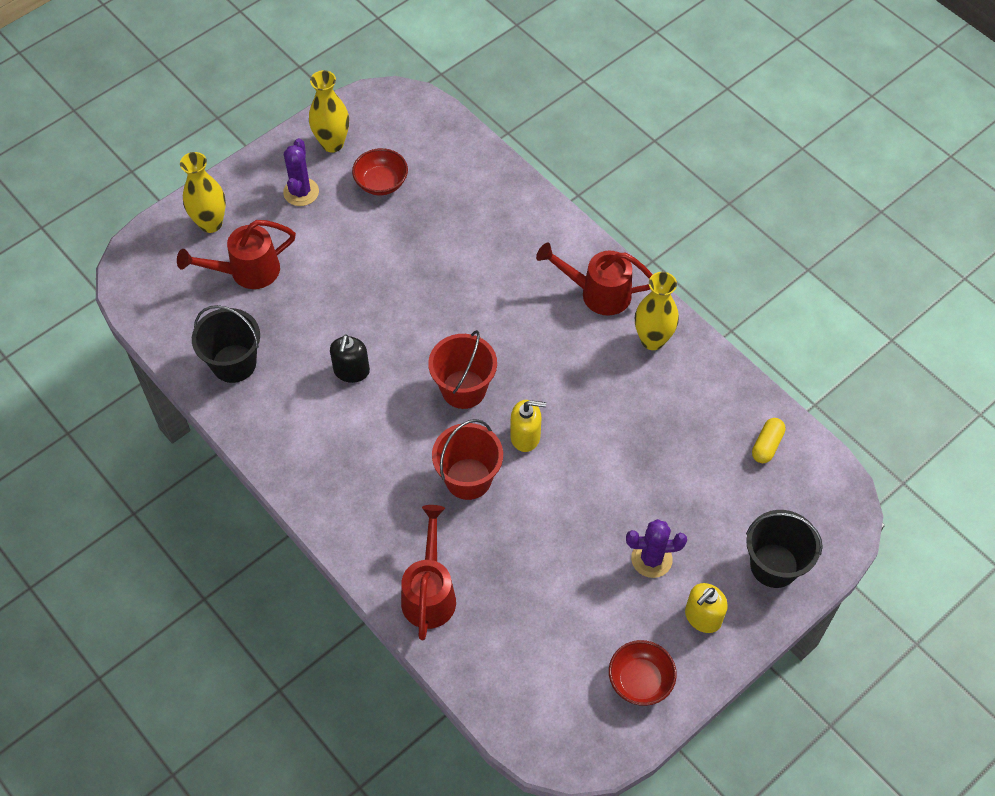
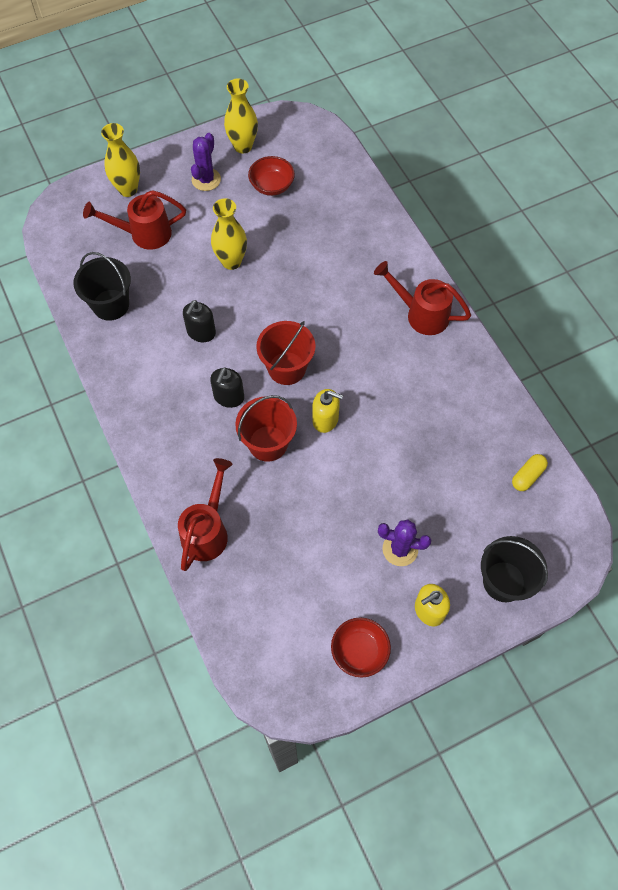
camera: 15 degrees right, 5 degrees up
yellow vase [635,272,679,350] -> yellow vase moved to [211,198,247,270]
none -> black soap dispenser [210,367,244,408]

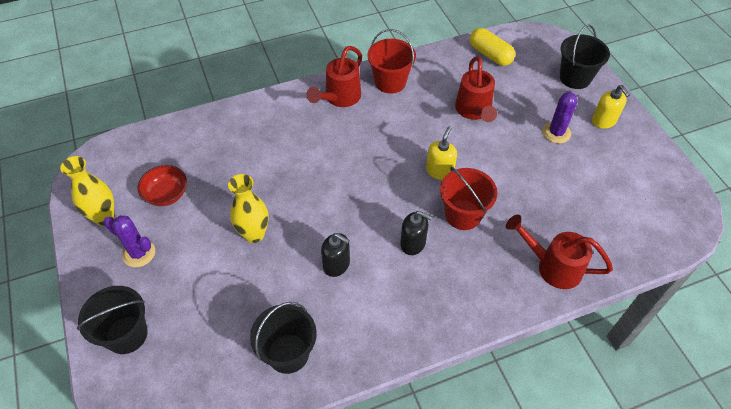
camera: 85 degrees left, 10 degrees down
red watering can [83,190,186,250] -> red watering can moved to [455,56,497,122]
yellow vase [101,123,140,197] -> black bucket [77,286,148,354]
red bucket [256,321,315,385] -> red bucket moved to [367,29,416,94]
red bowl [331,617,391,678] -> none
yellow capsule [512,454,548,491] -> yellow capsule [470,28,515,66], size x1.53

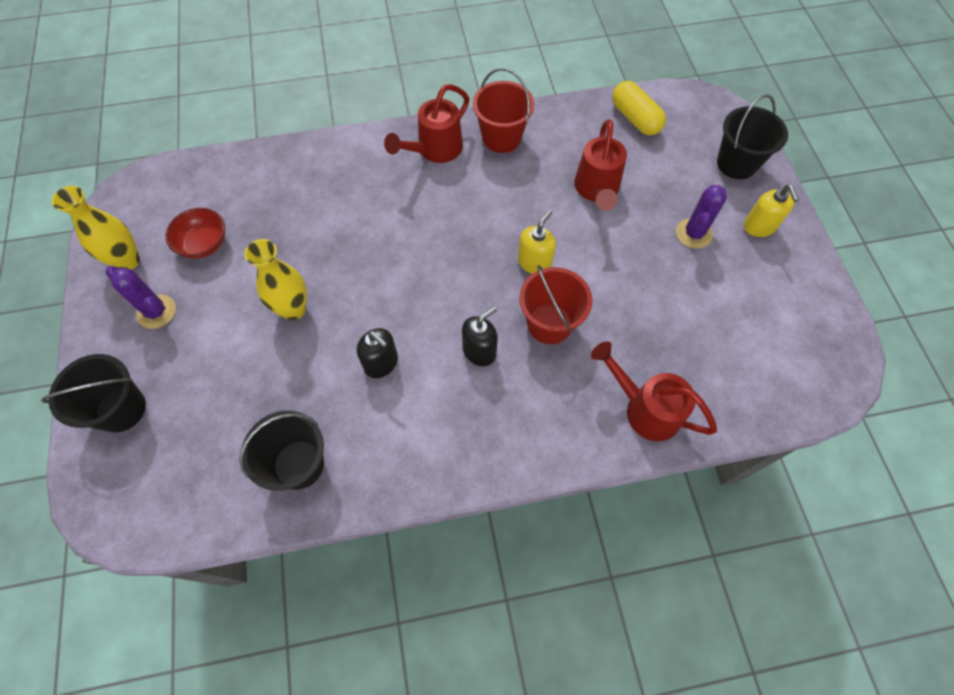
camera: 10 degrees right, 10 degrees up
black soap dispenser [400,211,432,255] -> black soap dispenser turned 75 degrees counterclockwise [462,306,498,366]

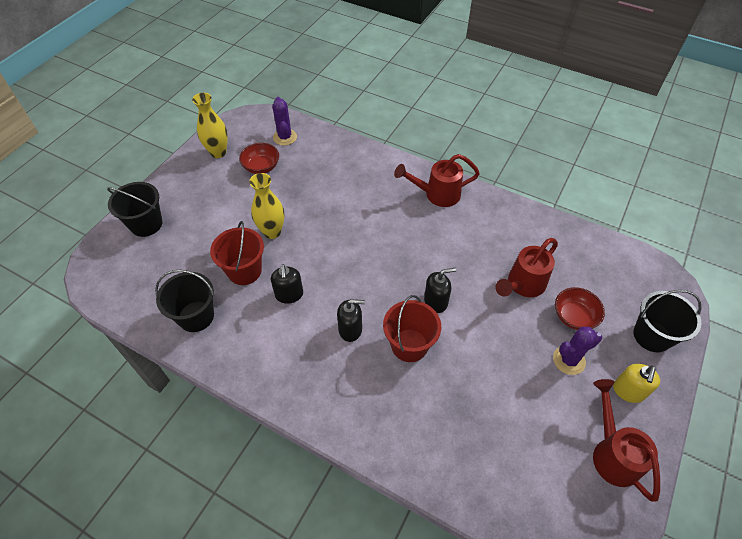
camera: 40 degrees right, 10 degrees down
purple cactus [106,266,176,329] -> purple cactus moved to [272,97,297,146]
red bucket [473,68,534,153] -> red bucket moved to [210,221,264,285]
yellow soap dispenser [518,210,556,274] -> black soap dispenser [424,268,456,313]
red watering can [591,341,717,441] -> red watering can moved to [593,379,660,502]
yellow capsule [612,81,666,135] -> none
none -> red bowl [555,287,605,330]

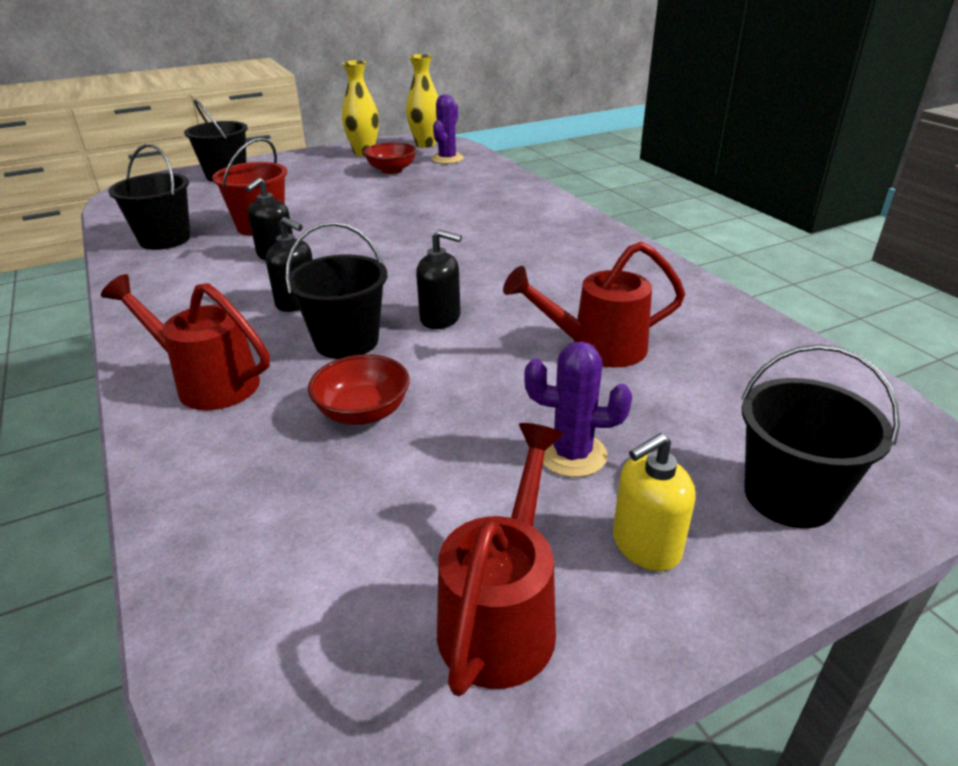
camera: 35 degrees right, 20 degrees down
yellow vase [249,173,284,239] -> yellow vase moved to [406,54,438,148]
red bucket [383,295,441,362] -> black bucket [286,222,387,359]
red watering can [394,154,480,207] -> red watering can moved to [101,274,270,410]
red bowl [555,287,605,330] -> red bowl moved to [308,354,410,425]

